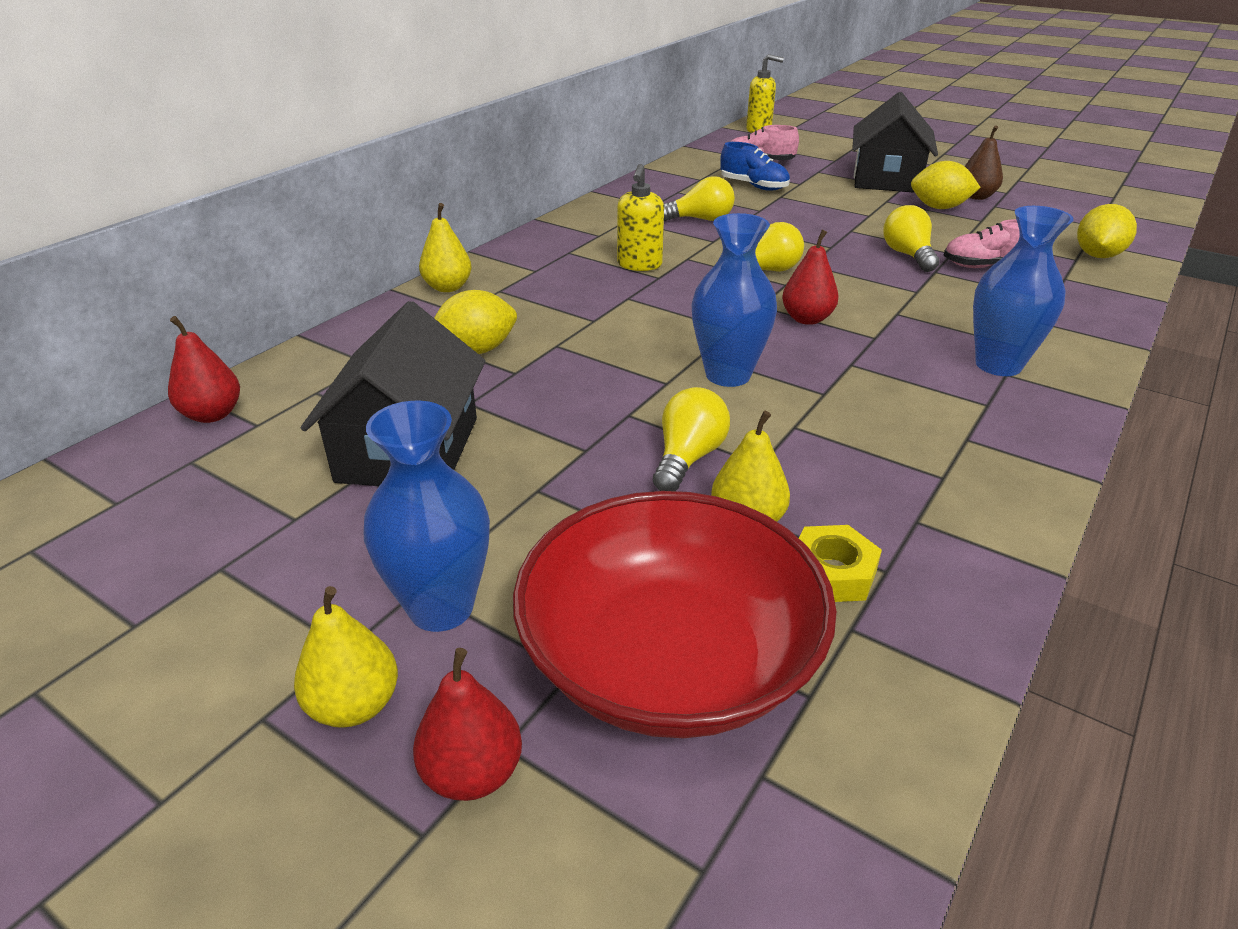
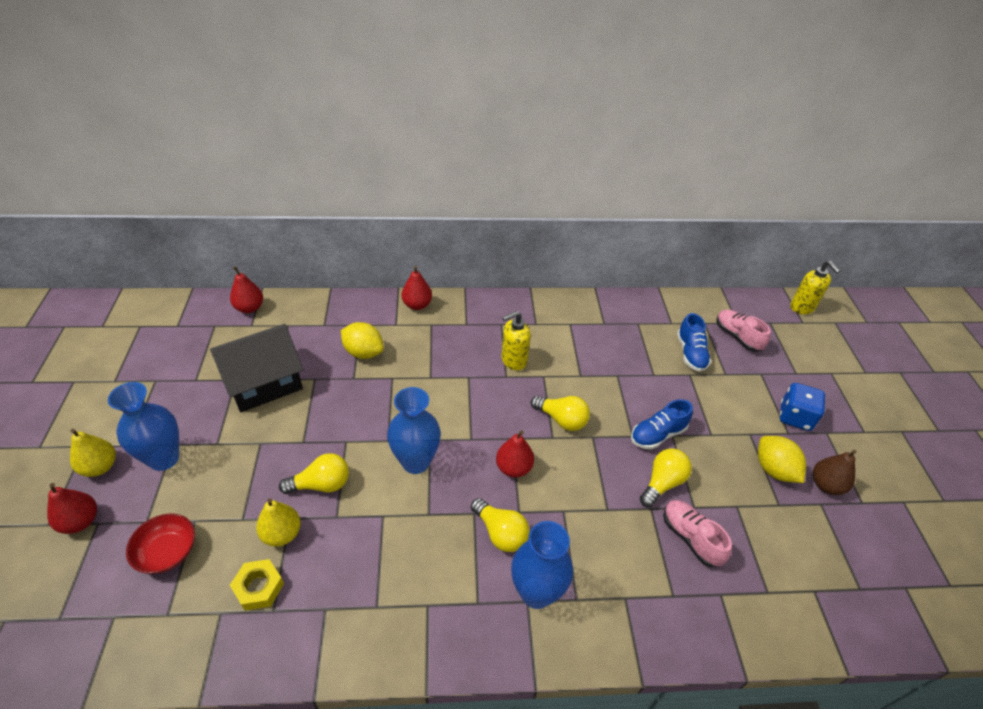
camera: 50 degrees right, 10 degrees up
yellow pear [419,203,472,292] -> red pear [401,266,432,310]
red bowl [513,491,837,738] -> red bowl [126,513,195,574], size x0.45
yellow light bulb [664,176,735,221] -> yellow light bulb moved to [471,498,530,552]
black house [852,92,938,193] -> blue dice [780,383,825,431]
yellow lemon [1077,204,1137,258] -> none
none -> blue shoe [631,399,693,450]

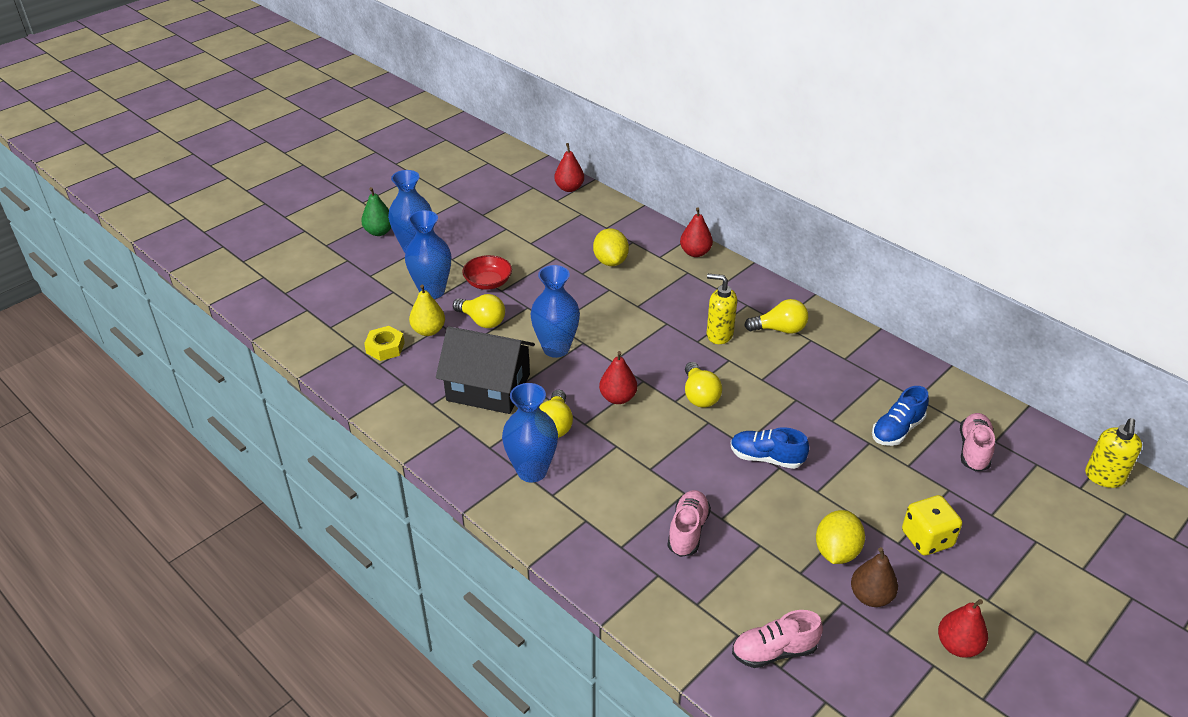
camera: 50 degrees right, 5 degrees down
red pear [47,483,97,534] -> red pear moved to [938,599,988,658]
yellow pear [70,429,116,477] -> green pear [361,187,391,236]
red bowl [126,513,195,574] -> red bowl moved to [462,255,512,290]
black house [210,324,303,412] -> black house moved to [436,326,535,414]
yellow light bulb [640,448,692,507] -> yellow light bulb moved to [744,299,808,334]
blue dice [780,383,825,431] -> yellow dice [902,495,962,556]
none -> blue vase [405,210,451,299]
none -> pink shoe [732,610,823,668]

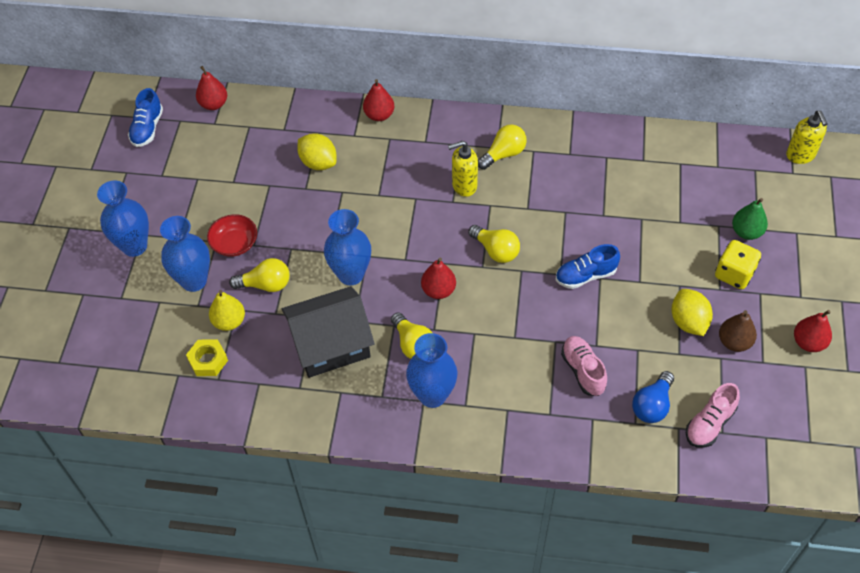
camera: 35 degrees left, 15 degrees up
green pear [361,187,391,236] -> green pear moved to [732,198,768,240]
blue shoe [872,386,929,446] -> blue shoe moved to [128,88,163,147]
pink shoe [960,413,995,471] -> none
none -> blue light bulb [632,371,674,423]

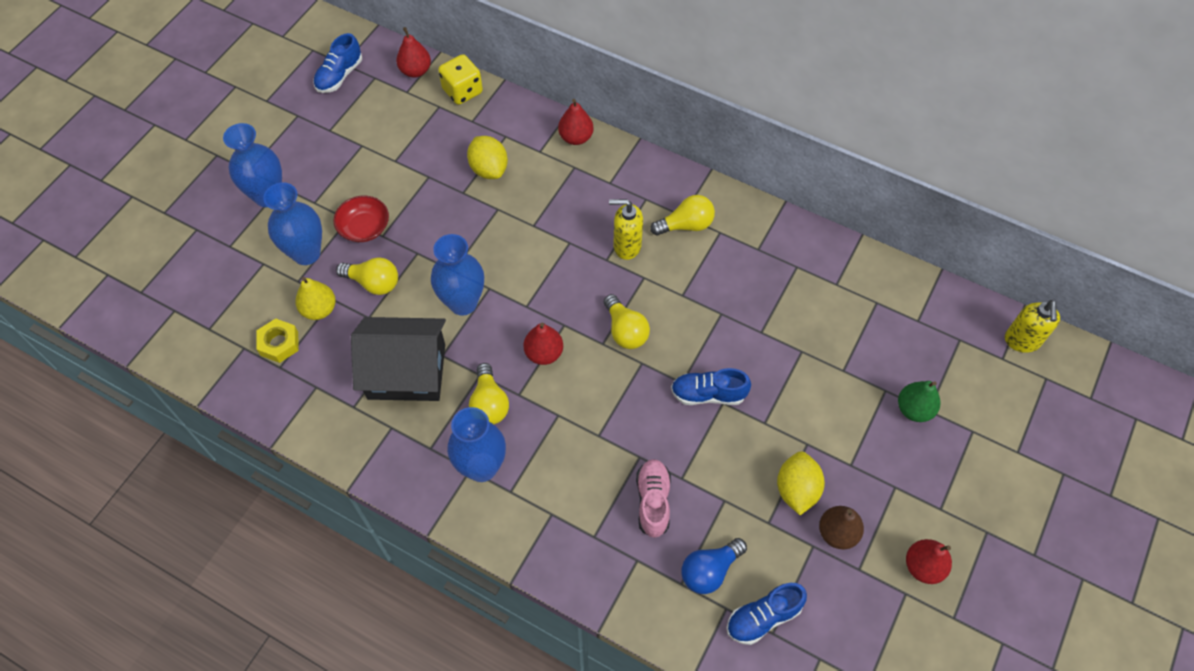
camera: 20 degrees right, 5 degrees up
pink shoe [686,383,740,448] -> blue shoe [727,583,807,645]
yellow dice [715,240,761,289] -> yellow dice moved to [438,54,483,105]

